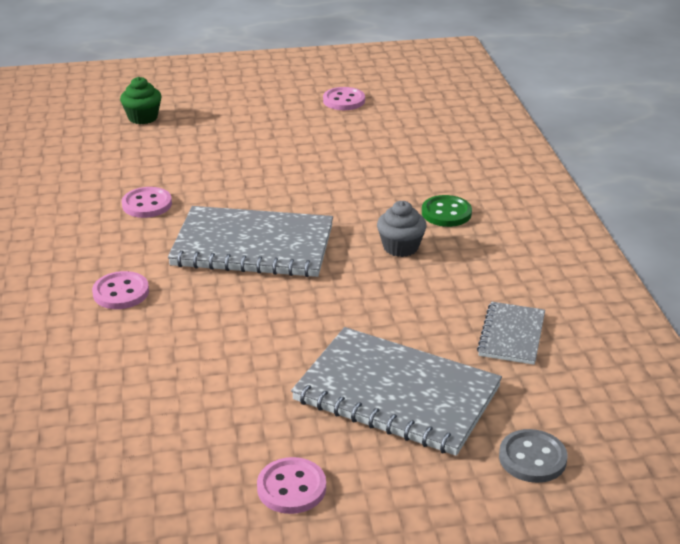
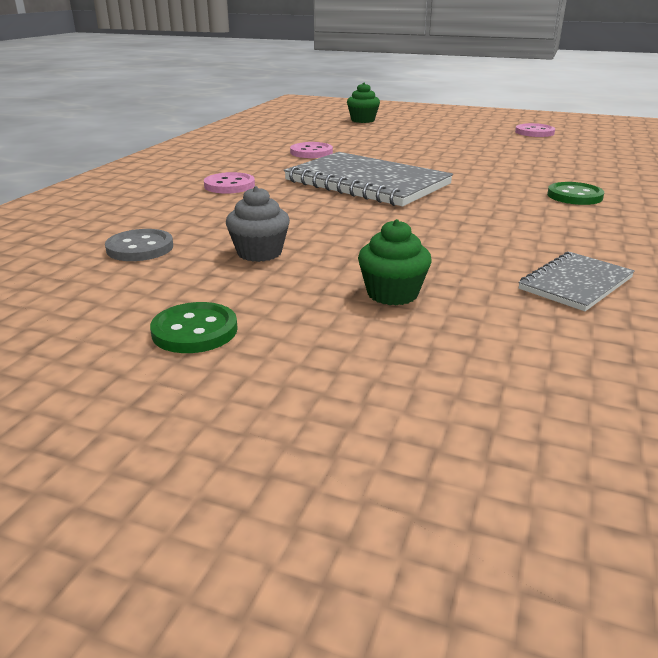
camera: 30 degrees right, 5 degrees down
pink button [257,457,326,514] -> green button [150,302,238,353]
grey notebook [291,327,502,456] -> green cupcake [358,219,432,305]
grey cupcake [377,201,427,257] -> grey cupcake moved to [226,186,290,262]
grey button [499,429,567,483] -> grey button moved to [105,229,173,261]

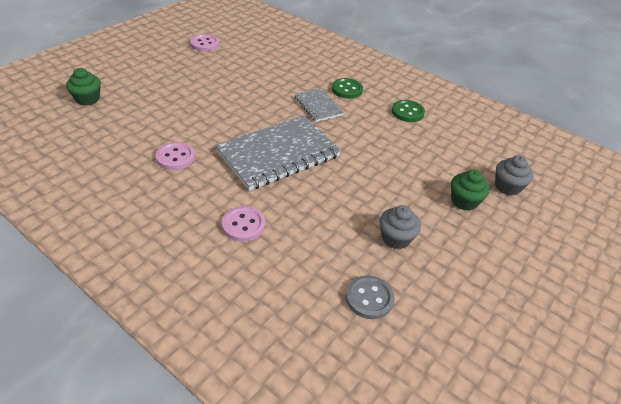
camera: 75 degrees left, 15 degrees up
green button [150,302,238,353] -> green button moved to [392,100,425,122]
grey notebook [518,252,635,311] -> grey notebook moved to [295,88,344,122]
none -> grey cupcake [495,155,533,196]

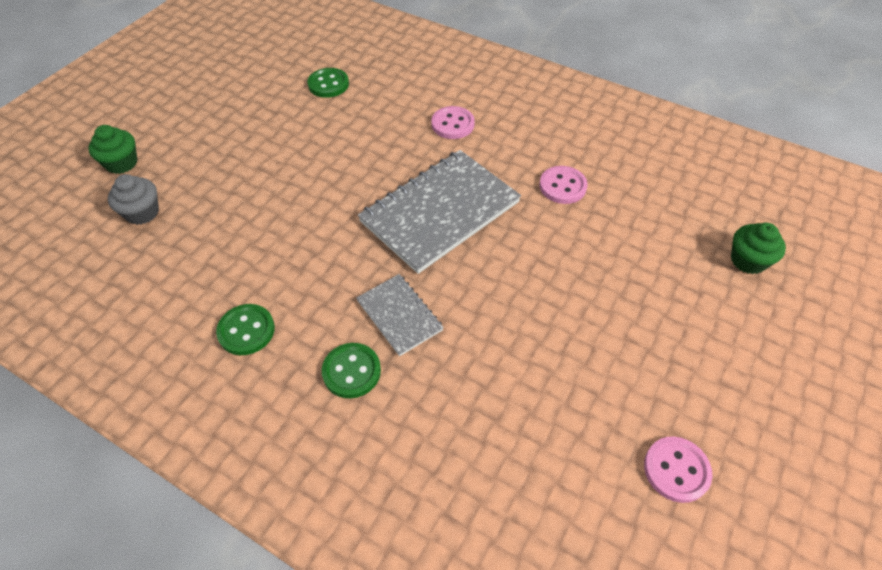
camera: 175 degrees right, 10 degrees up
grey button [346,275,394,319] -> green button [307,68,349,98]
grey cupcake [380,205,421,249] -> none
green cupcake [451,169,489,211] -> green cupcake moved to [88,125,137,174]

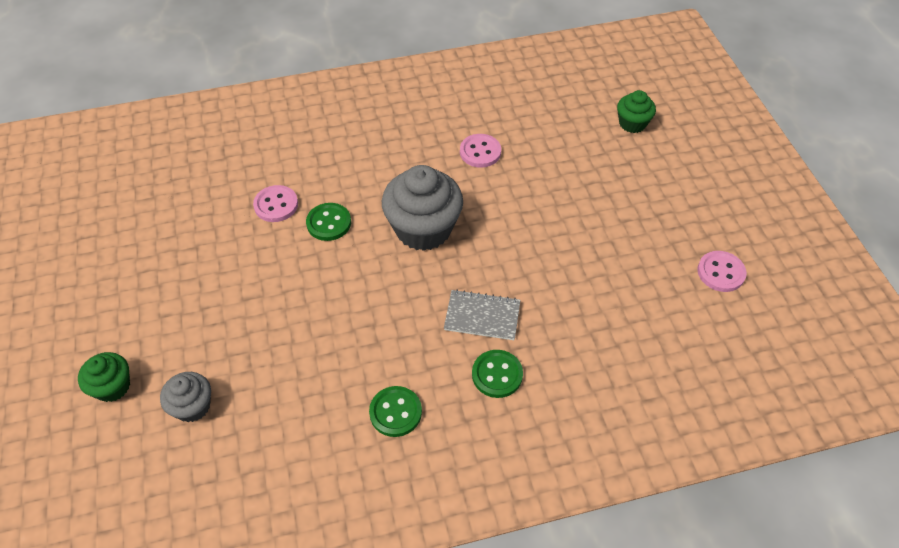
camera: 45 degrees left, 0 degrees up
green button [307,68,349,98] -> green button moved to [306,203,351,241]
grey notebook [358,150,521,274] -> grey cupcake [382,165,463,251]
pink button [431,106,475,139] -> pink button moved to [253,185,298,222]

